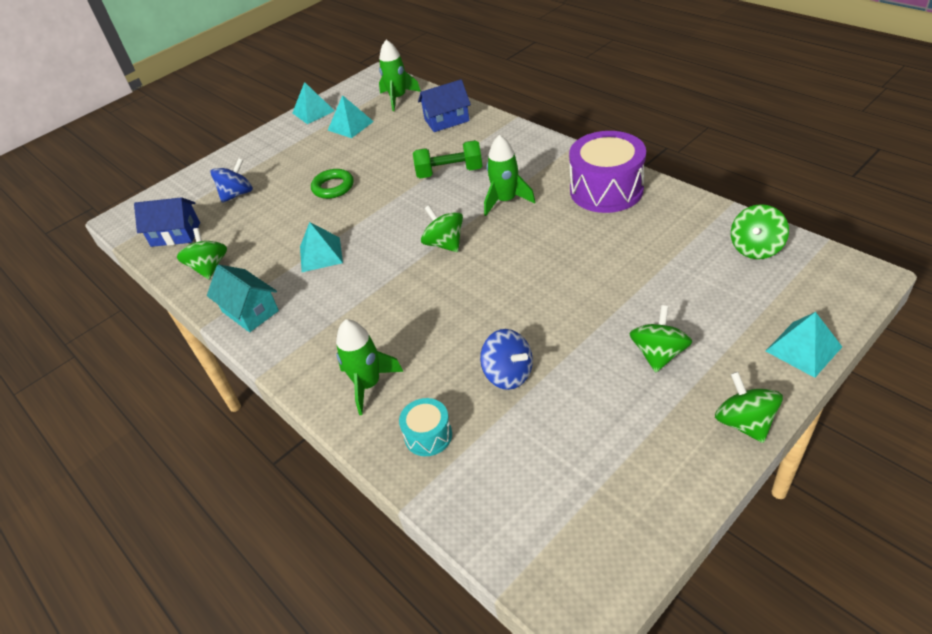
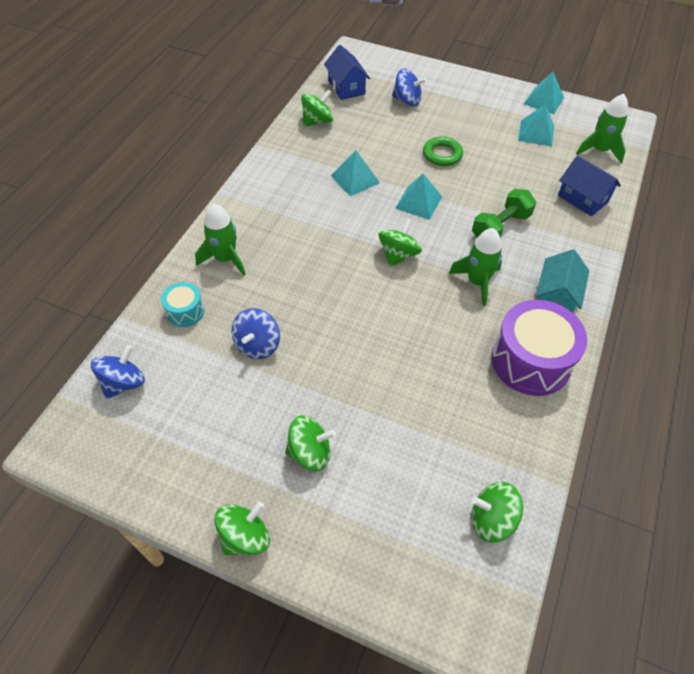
camera: 60 degrees right, 10 degrees up
turquoise house [207,264,279,332] -> turquoise house moved to [536,249,589,313]
green dumbbell [413,140,482,178] -> green dumbbell turned 75 degrees clockwise [472,189,536,238]
turquoise pyramid [766,312,842,378] -> turquoise pyramid moved to [395,174,442,220]
none -> blue spinning top [91,345,145,399]

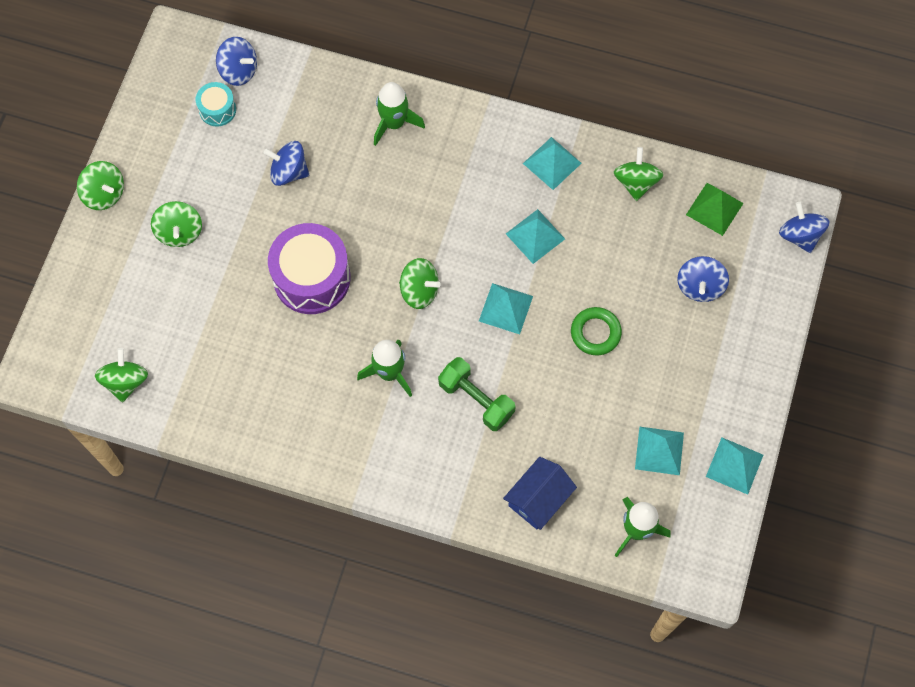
camera: 85 degrees right, 15 degrees up
turquoise drum [161,282,204,327] -> turquoise drum moved to [196,82,236,126]
green spinning top [301,89,333,127] -> green spinning top turned 135 degrees counterclockwise [614,147,663,201]
blue house [324,45,370,100] -> green pyramid [686,183,744,236]
purple drum [491,300,587,396] -> purple drum moved to [268,223,350,314]
turquoise house [536,249,589,313] -> none
none -> turquoise pyramid [523,137,581,190]
none -> blue spinning top [779,202,830,253]

